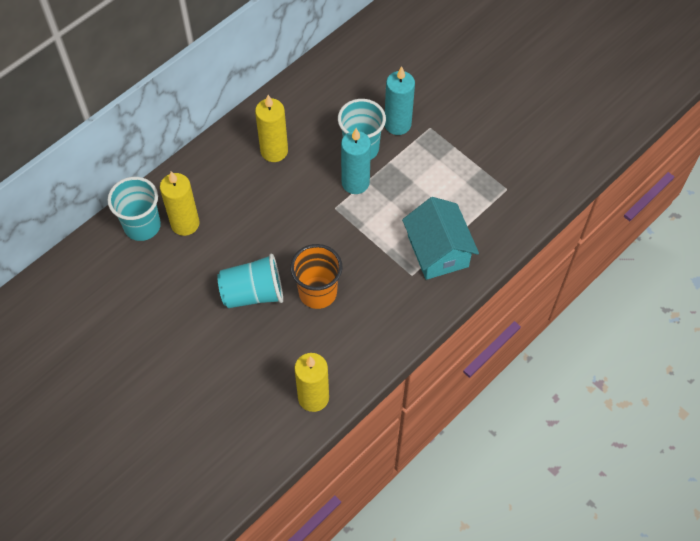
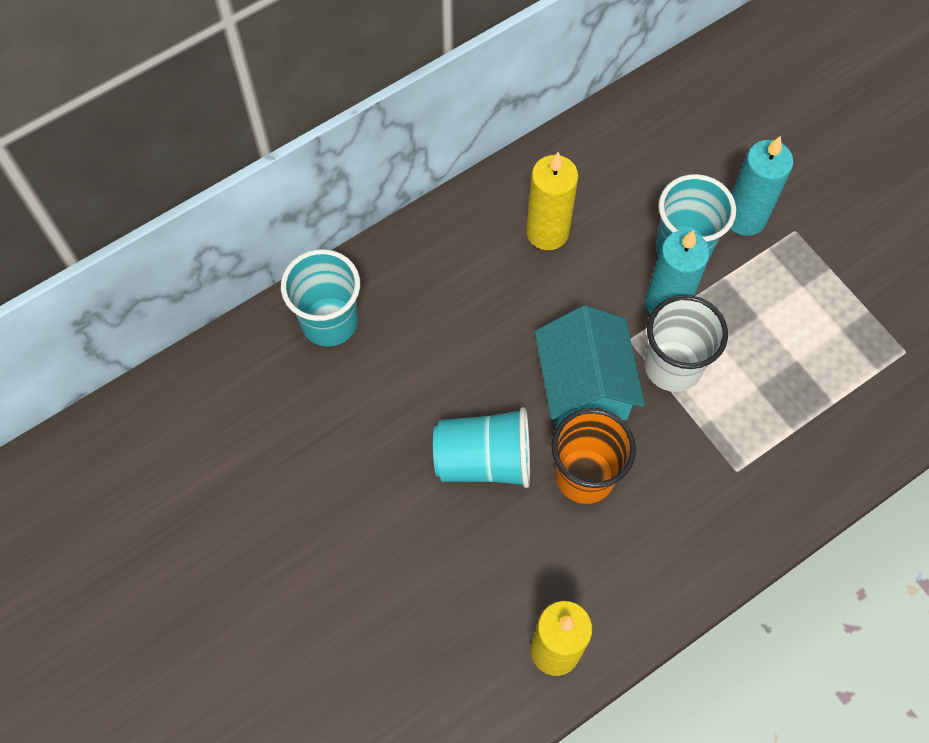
camera: 10 degrees right, 5 degrees up
yellow candle [160,171,199,236] -> none
turquoise house [402,197,479,280] -> turquoise house moved to [535,305,645,428]
none -> white cup [645,295,728,392]

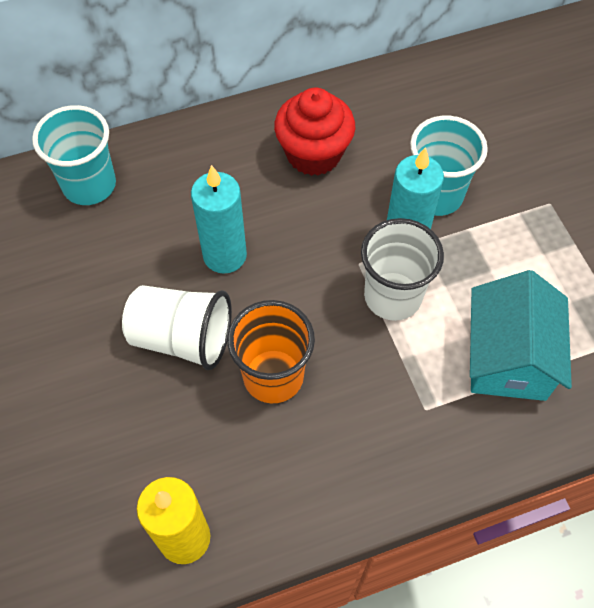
camera: 15 degrees right, 5 degrees down
turquoise cup [433,407,530,488] -> white cup [122,285,232,370]
yellow candle [526,152,579,250] -> red cupcake [274,88,355,176]
turquoise house [535,305,645,428] -> turquoise house moved to [470,270,572,401]
turquoise candle [730,136,794,236] -> turquoise candle moved to [191,165,247,274]

